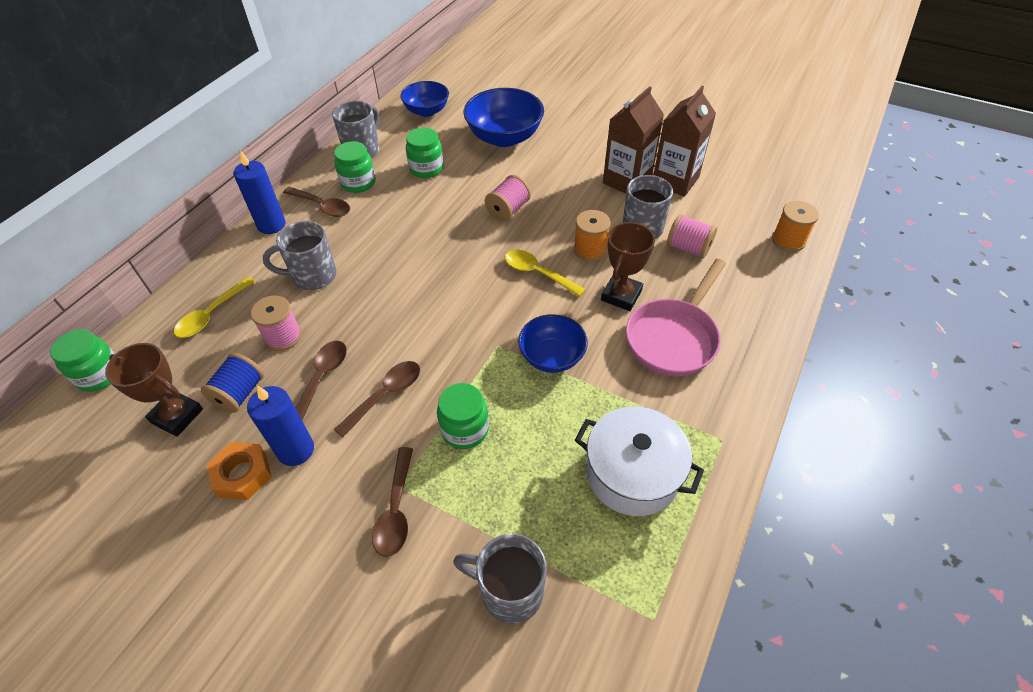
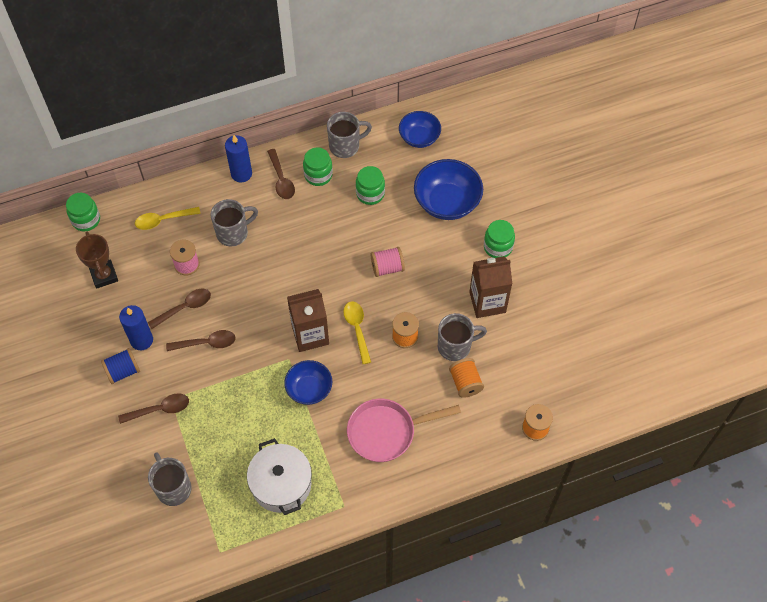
camera: 40 degrees right, 10 degrees up
blue spool [201,353,264,413] -> blue spool moved to [101,348,140,384]
orange nut [207,442,272,500] -> none
grey mug [263,221,337,290] -> grey mug turned 120 degrees clockwise [211,199,258,246]
brown spoon [372,447,413,557] -> brown spoon turned 150 degrees counterclockwise [118,393,189,424]
green jar [437,383,489,449] -> green jar moved to [484,220,515,258]
brown trophy [601,222,655,311] -> none
brown carton [653,86,716,197] -> brown carton moved to [287,289,329,352]
pink spool [667,214,717,259] -> orange spool [449,358,484,398]

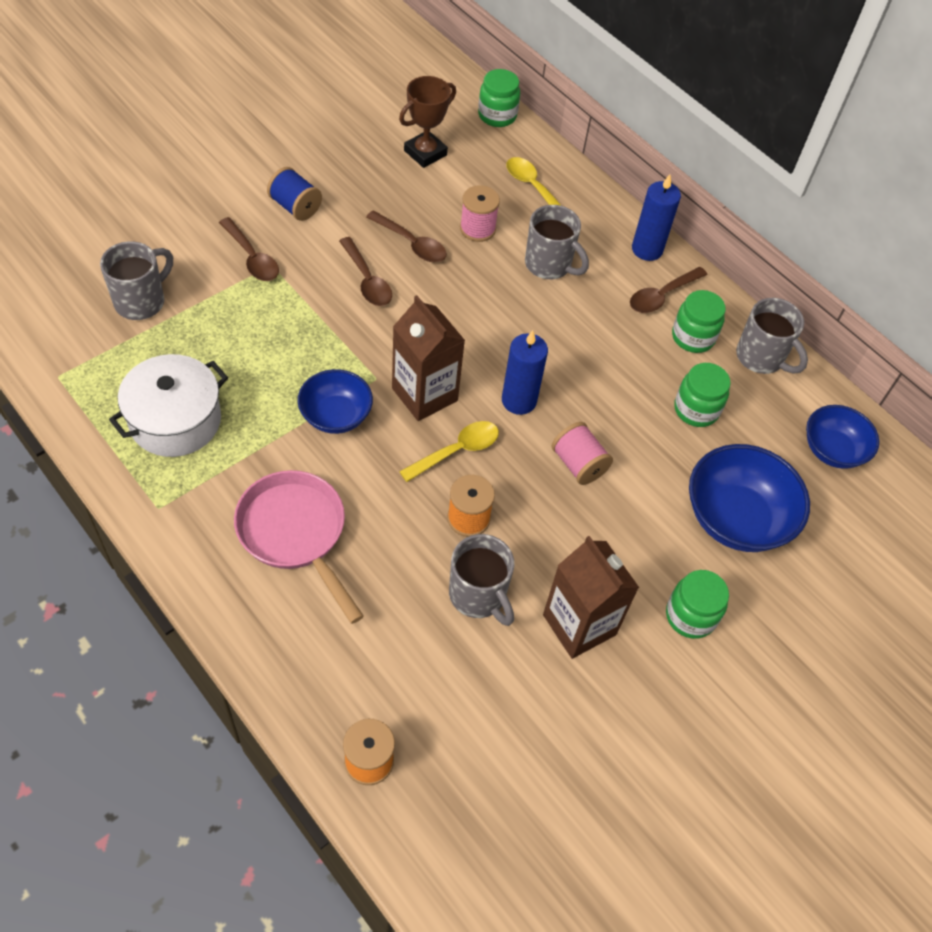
camera: 65 degrees right, 5 degrees down
blue candle [119,305,153,350] -> blue candle moved to [502,330,548,415]
orange spool [449,358,484,398] -> none

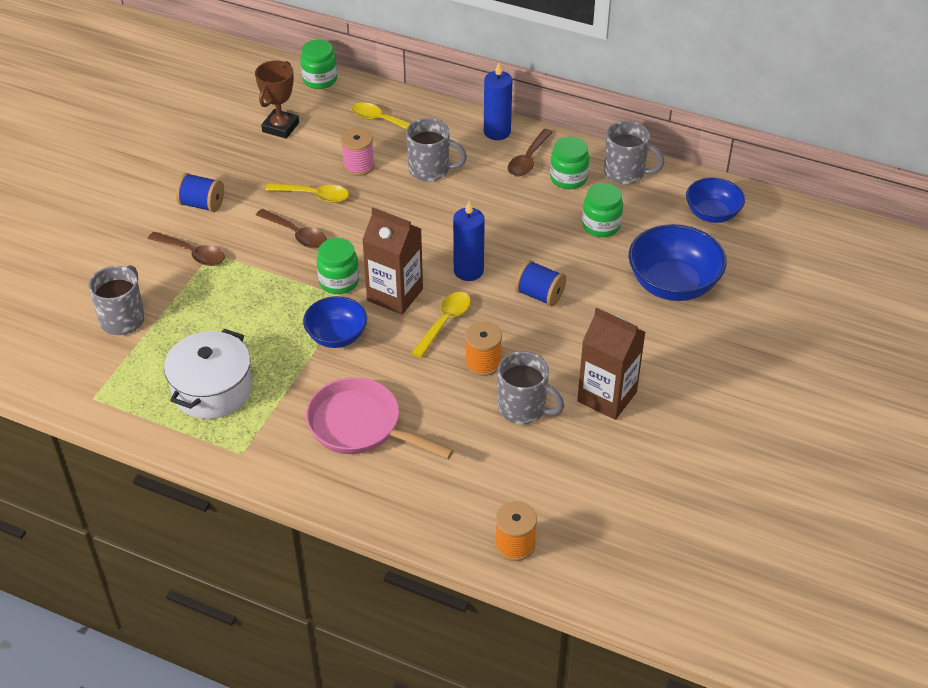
camera: 20 degrees left, 10 degrees down
brown spoon [366,210,447,262] -> yellow spoon [265,183,349,203]
pink spool [552,422,613,485] -> blue spool [515,260,566,306]
green jar [666,570,729,639] -> green jar moved to [317,238,359,294]

